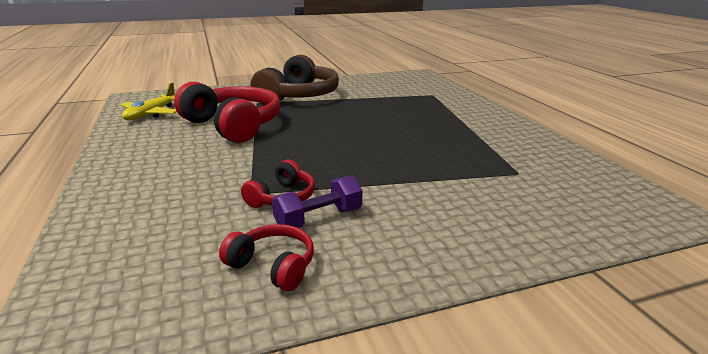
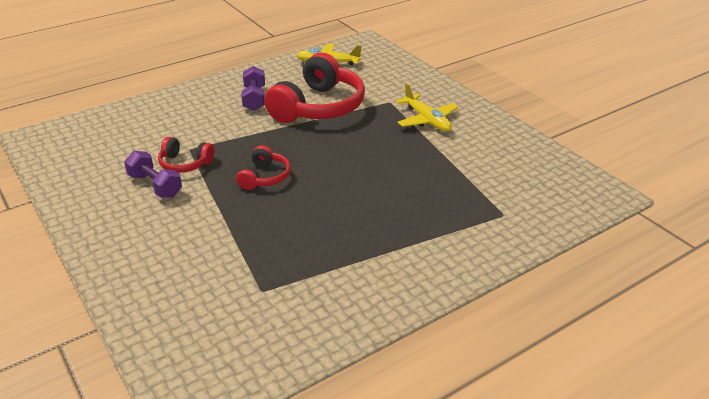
camera: 75 degrees right, 10 degrees up
red headphones [219,224,314,291] -> red headphones moved to [236,145,291,190]
brown headphones [251,55,339,105] -> yellow plane [396,83,458,131]
none -> purple dumbbell [241,66,265,111]

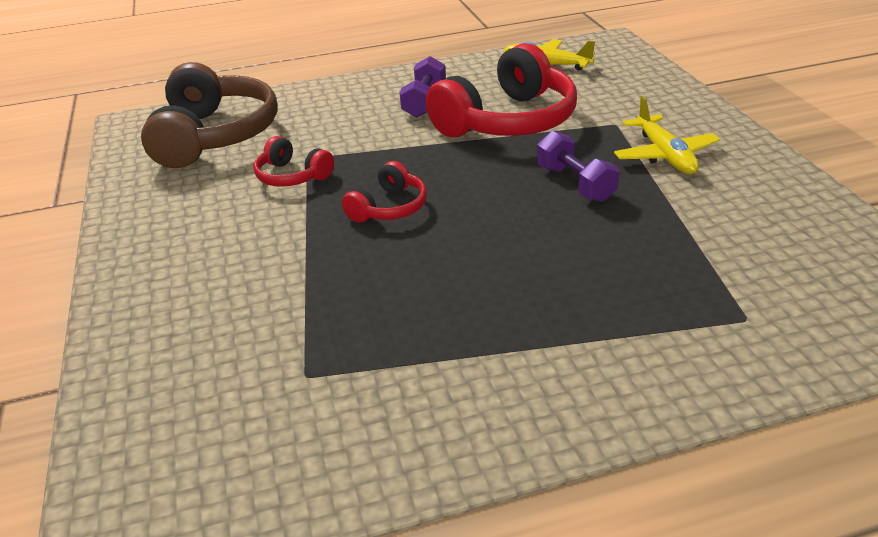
camera: 20 degrees right, 0 degrees up
purple dumbbell [124,151,182,198] -> purple dumbbell moved to [537,131,619,202]
none -> brown headphones [141,62,277,168]

